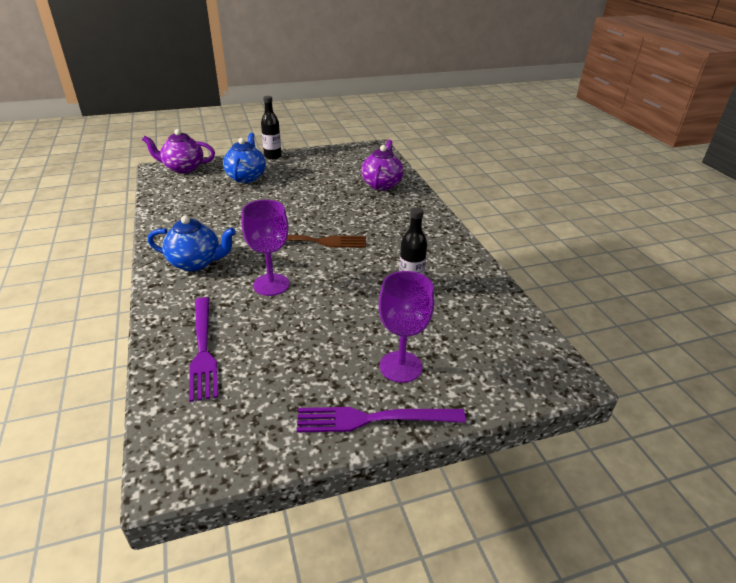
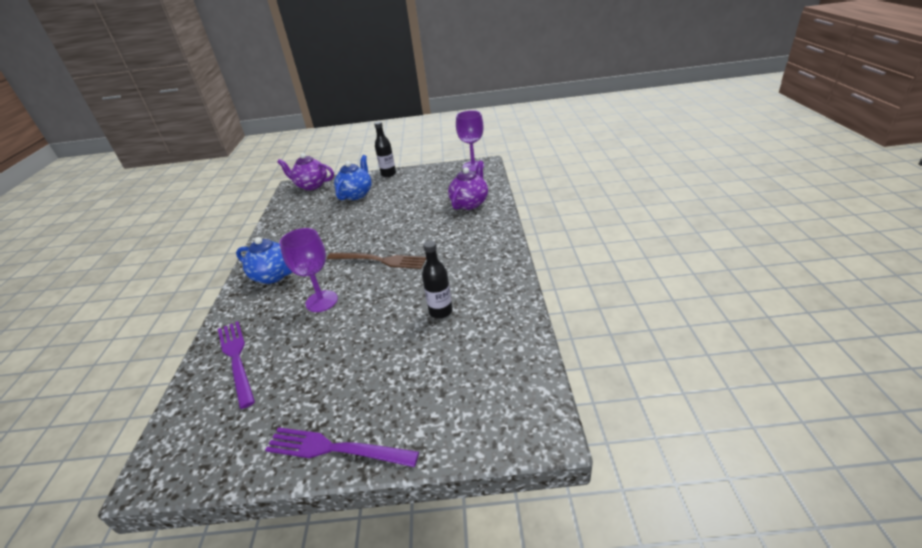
camera: 20 degrees right, 0 degrees up
purple fork [189,297,218,402] -> purple fork turned 150 degrees clockwise [218,321,255,409]
purple goblet [379,271,434,383] -> purple goblet moved to [456,110,484,172]

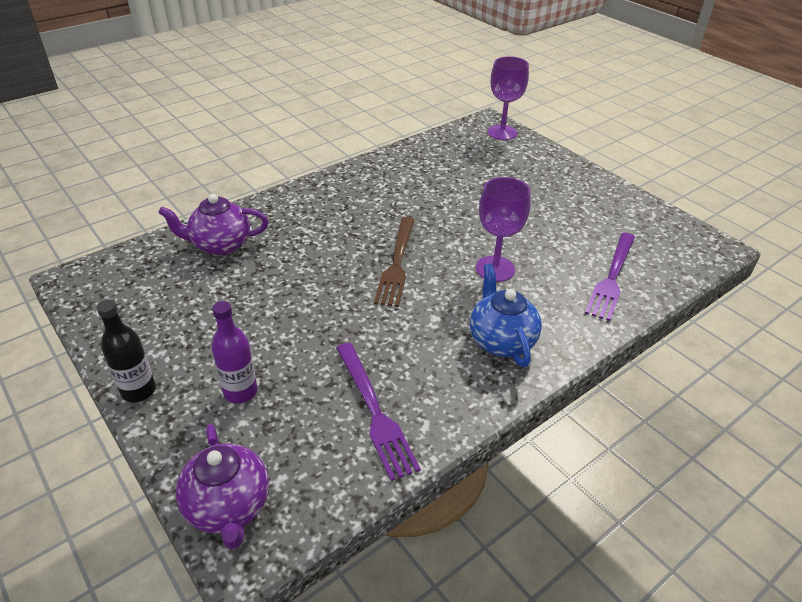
camera: 130 degrees left, 5 degrees up
purple fork [265,427,419,467] -> purple fork moved to [336,343,421,481]
brown fork [327,253,426,269] -> brown fork turned 150 degrees counterclockwise [374,217,415,307]
blue teapot [334,155,372,200] -> purple bottle [212,301,258,404]
black bottle [422,241,453,319] -> none
purple goblet [456,110,484,172] -> purple goblet moved to [487,56,529,140]

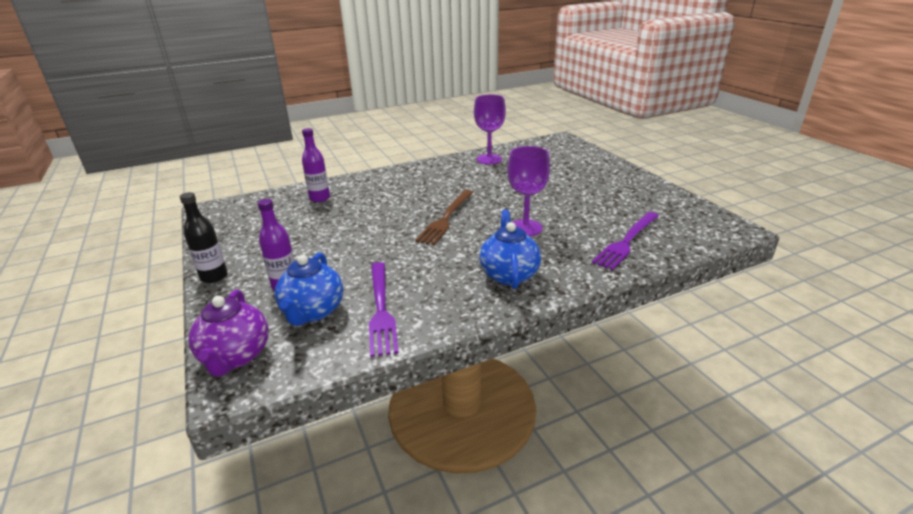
camera: 15 degrees right, 10 degrees down
purple teapot [158,194,268,255] -> purple bottle [302,128,330,202]
purple goblet [487,56,529,140] -> purple goblet moved to [474,95,506,165]
none -> blue teapot [275,252,343,326]

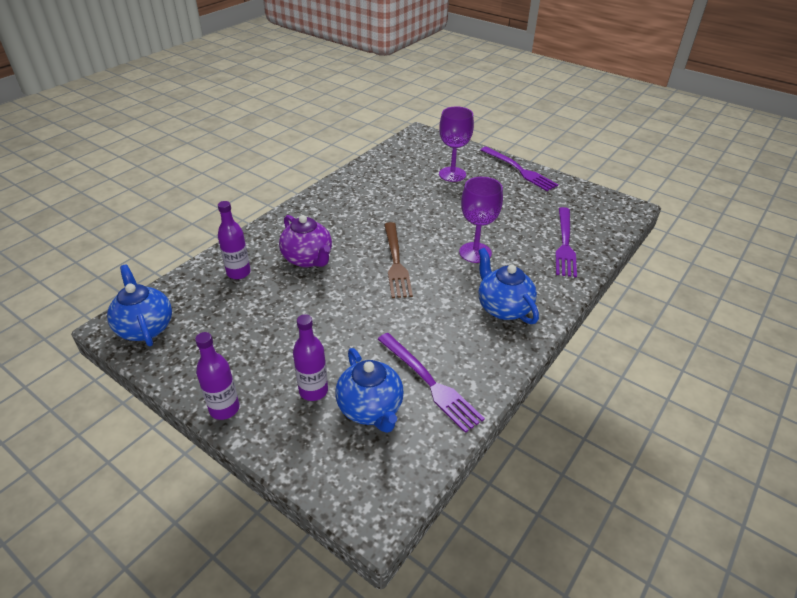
camera: 30 degrees left, 10 degrees up
black bottle [180,192,228,283] -> purple bottle [195,332,239,420]
purple teapot [189,289,269,376] -> purple teapot moved to [279,215,332,267]
purple goblet [474,95,506,165] -> purple goblet moved to [439,106,474,182]
none -> blue teapot [107,264,172,346]
none -> purple fork [480,147,558,191]

